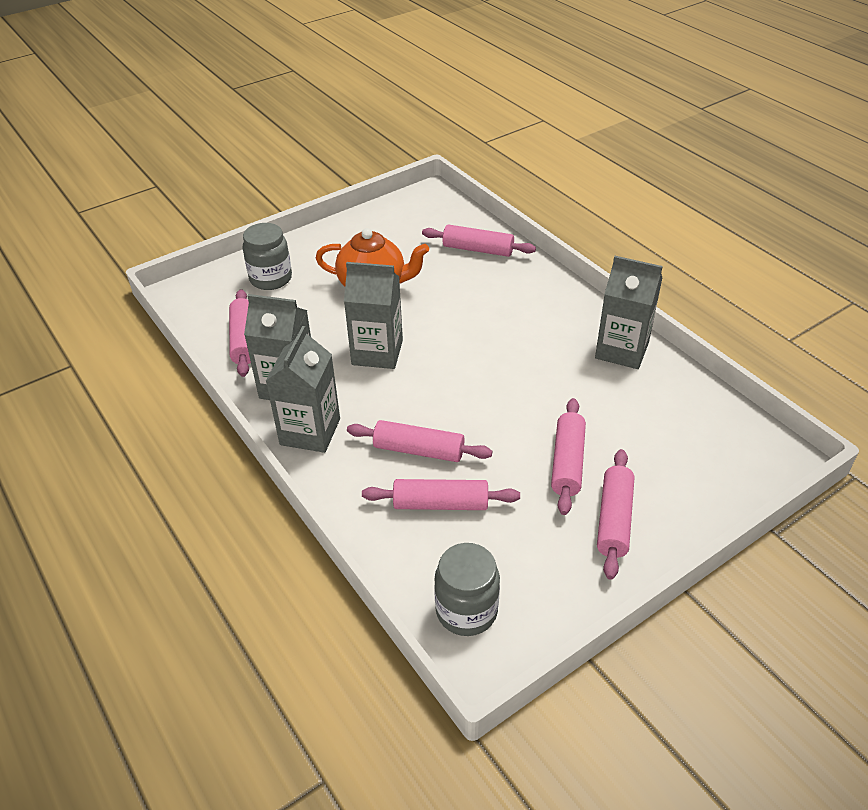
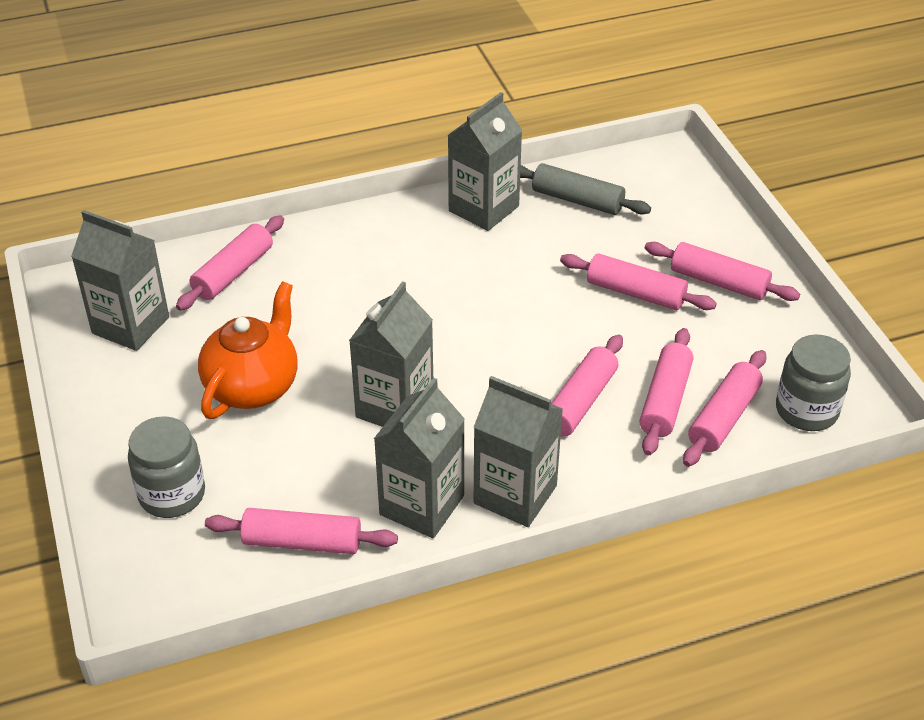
camera: 75 degrees left, 0 degrees up
none -> grey carton [71,210,169,351]
none -> grey rolling pin [520,163,651,215]
none -> pink rolling pin [683,350,766,467]

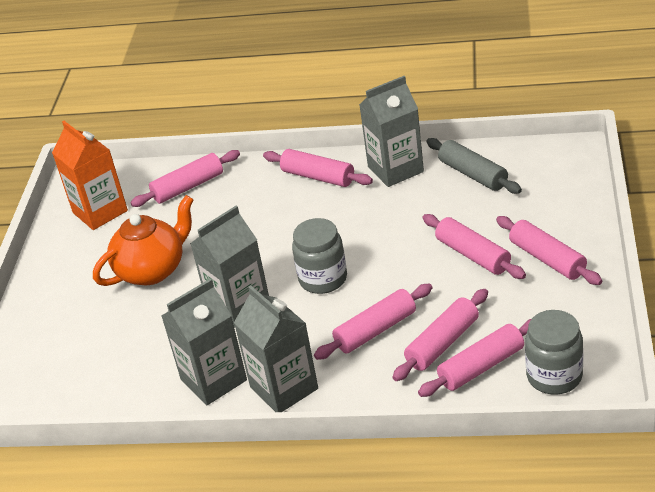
camera: 30 degrees right, 5 degrees down
grey carton [71,210,169,351] -> orange carton [52,121,128,230]
grey jar [128,416,205,518] -> grey jar moved to [292,218,347,294]
pink rolling pin [205,508,398,554] -> pink rolling pin moved to [263,149,373,187]

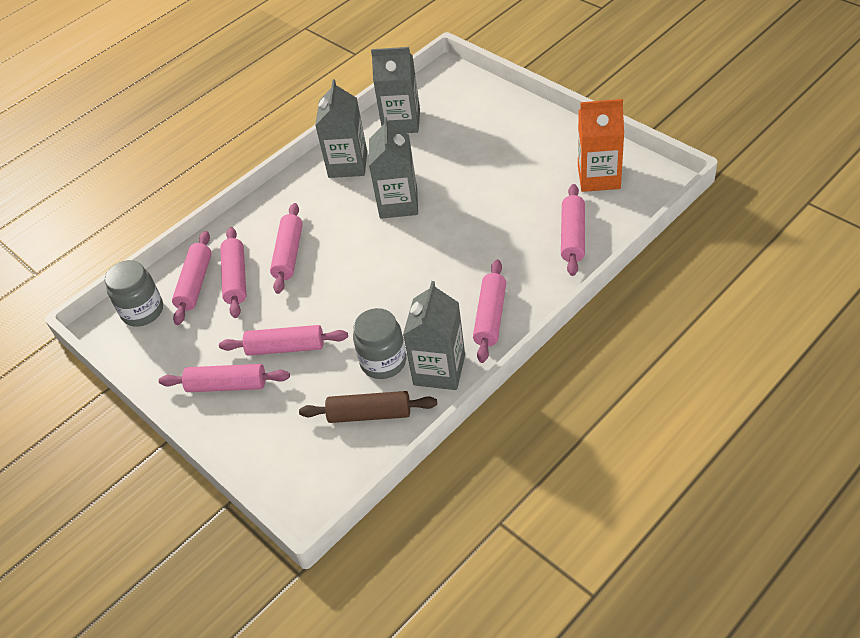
camera: 130 degrees right, 10 degrees up
orange teapot [93,195,194,286] -> none
grey carton [234,285,318,412] -> grey carton moved to [371,47,420,133]
pink rolling pin [263,149,373,187] -> pink rolling pin turned 60 degrees counterclockwise [473,260,506,363]
grey jar [292,218,347,294] -> grey jar moved to [353,308,406,379]
grey rolling pin [426,138,522,194] -> brown rolling pin [299,391,437,423]

